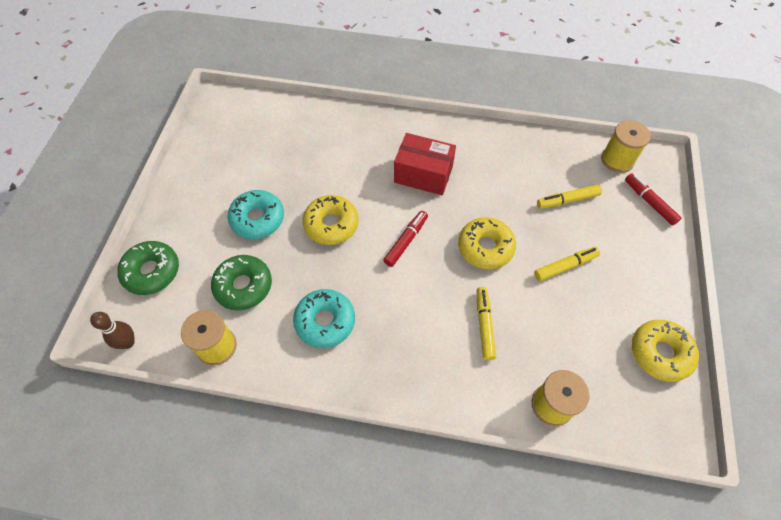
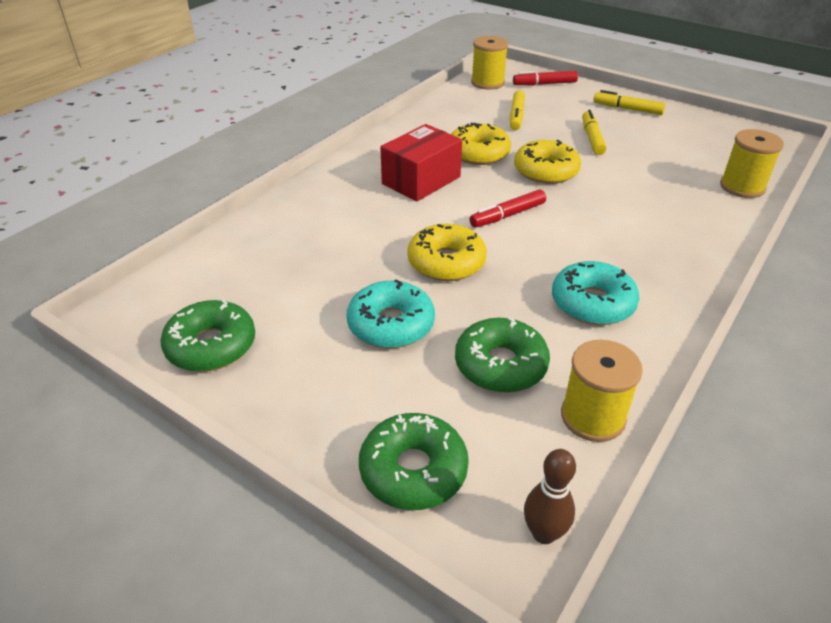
camera: 65 degrees left, 20 degrees down
red marker [383,211,428,267] -> red marker turned 90 degrees counterclockwise [470,189,546,228]
yellow marker [477,287,496,360] -> yellow marker moved to [593,90,666,115]
yellow donut [632,320,699,382] -> yellow donut moved to [451,123,511,165]
none -> green donut [161,300,255,372]

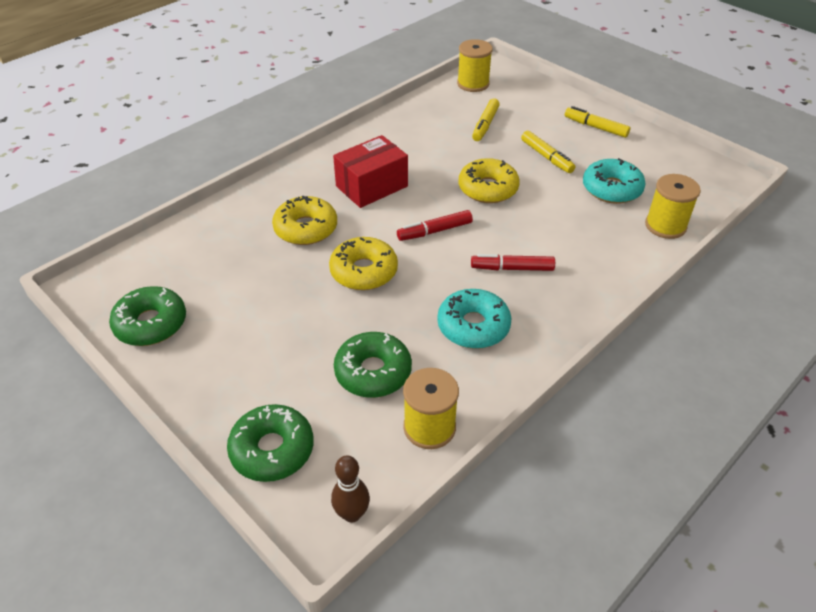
camera: 10 degrees right, 5 degrees up
turquoise donut [347,279,435,348] -> turquoise donut moved to [583,158,646,204]
yellow donut [451,123,511,165] -> yellow donut moved to [272,196,337,245]
red marker [513,71,578,86] -> red marker moved to [471,254,555,271]
yellow marker [582,110,607,155] -> yellow marker turned 135 degrees clockwise [521,131,575,173]

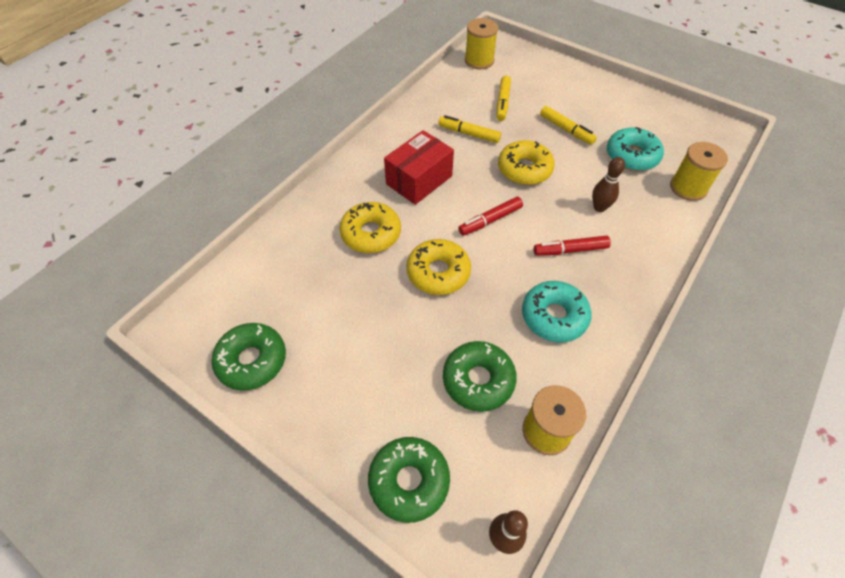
camera: 10 degrees left, 10 degrees up
yellow marker [565,106,630,138] -> yellow marker moved to [438,115,501,143]
none -> brown bowling pin [592,157,625,212]

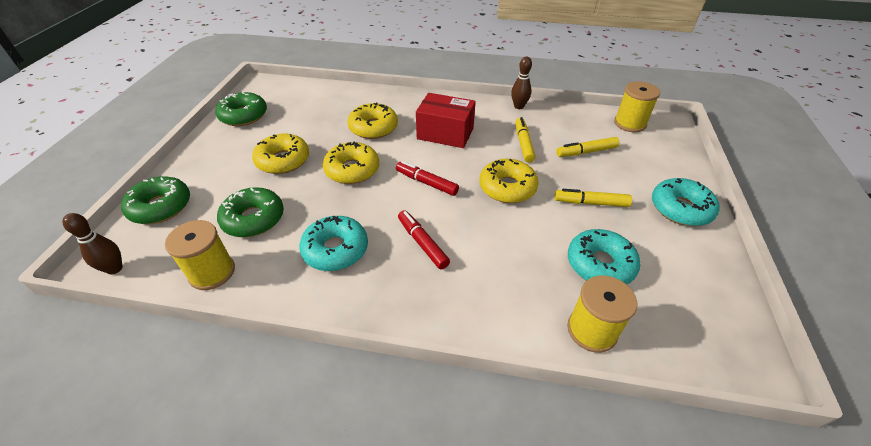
camera: 65 degrees right, 10 degrees down
yellow marker [540,106,597,145] -> yellow marker turned 75 degrees clockwise [555,189,632,207]
brown bowling pin [592,157,625,212] -> brown bowling pin moved to [511,57,532,109]
none -> yellow donut [252,134,309,174]
none -> turquoise donut [652,178,720,226]

